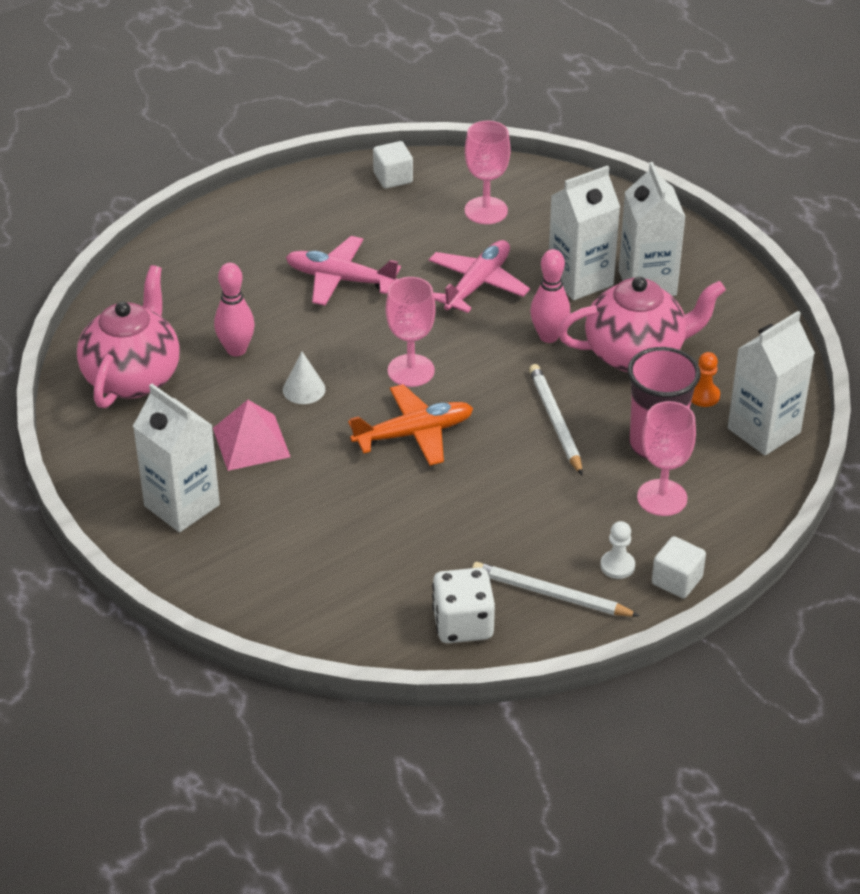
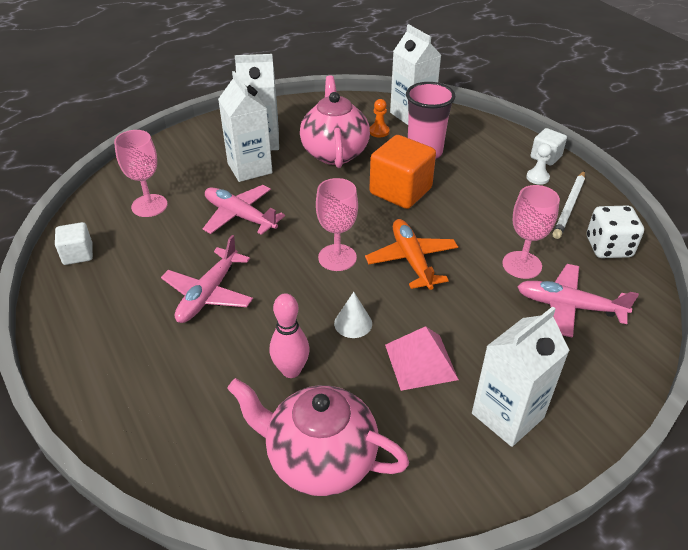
camera: 85 degrees left, 0 degrees up
white pencil [529,364,583,475] -> orange cube [369,135,436,209]
pink bowling pin [530,249,570,343] -> none
pink goblet [637,401,696,516] -> pink goblet moved to [502,185,560,279]
none -> pink plane [517,264,639,338]

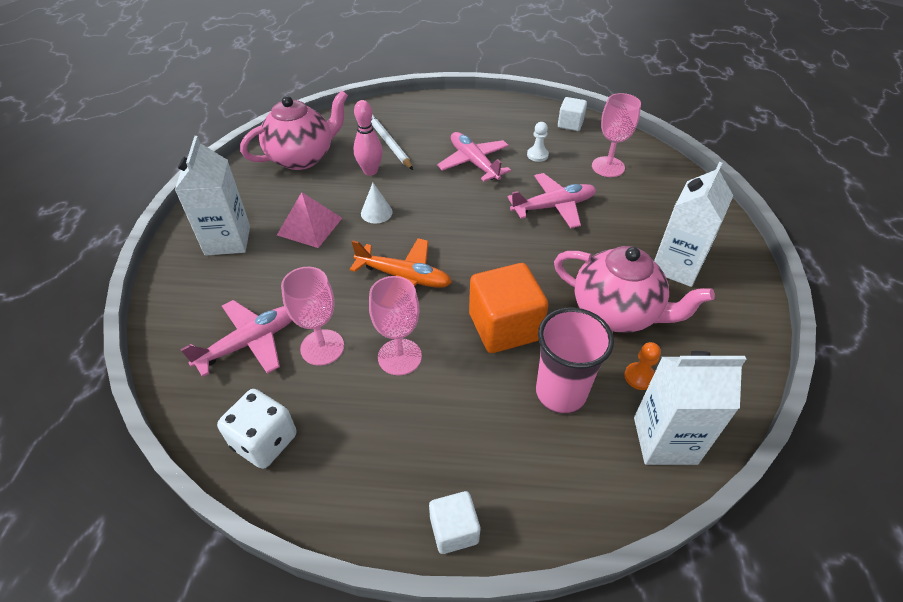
camera: 125 degrees right, 5 degrees up
white carton [218,71,273,182] -> none
pink goblet [316,178,358,271] -> pink goblet moved to [369,276,422,375]
white pawn [526,144,552,185] -> white pawn moved to [527,122,549,162]
white pencil [552,170,585,239] -> white pencil moved to [371,114,413,170]

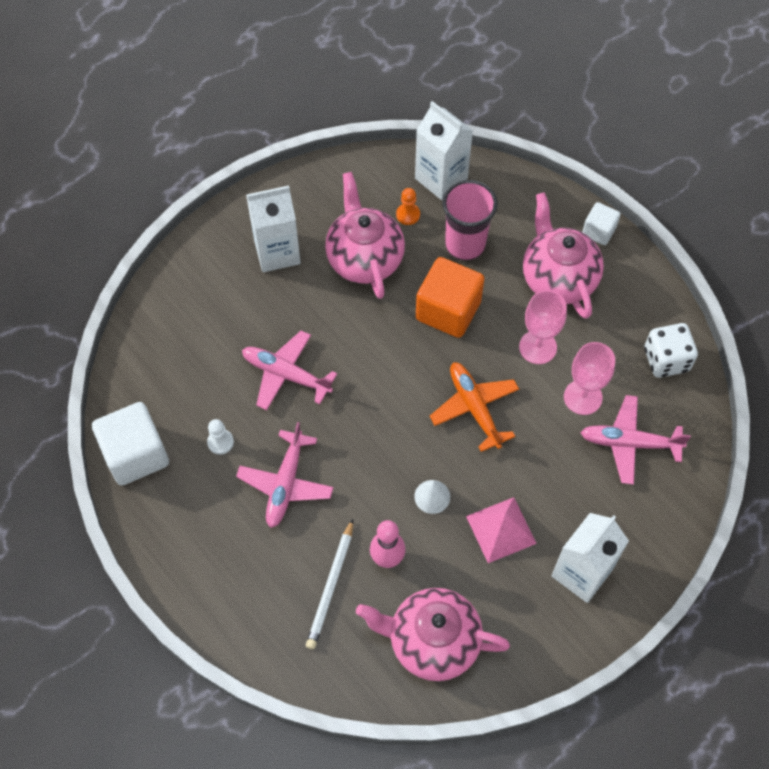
camera: 135 degrees left, 15 degrees up
white cube [558,97,587,131] -> white cube [92,402,169,485], size x1.83
pink goblet [592,93,641,177] -> none
none -> pink teapot [523,193,604,319]

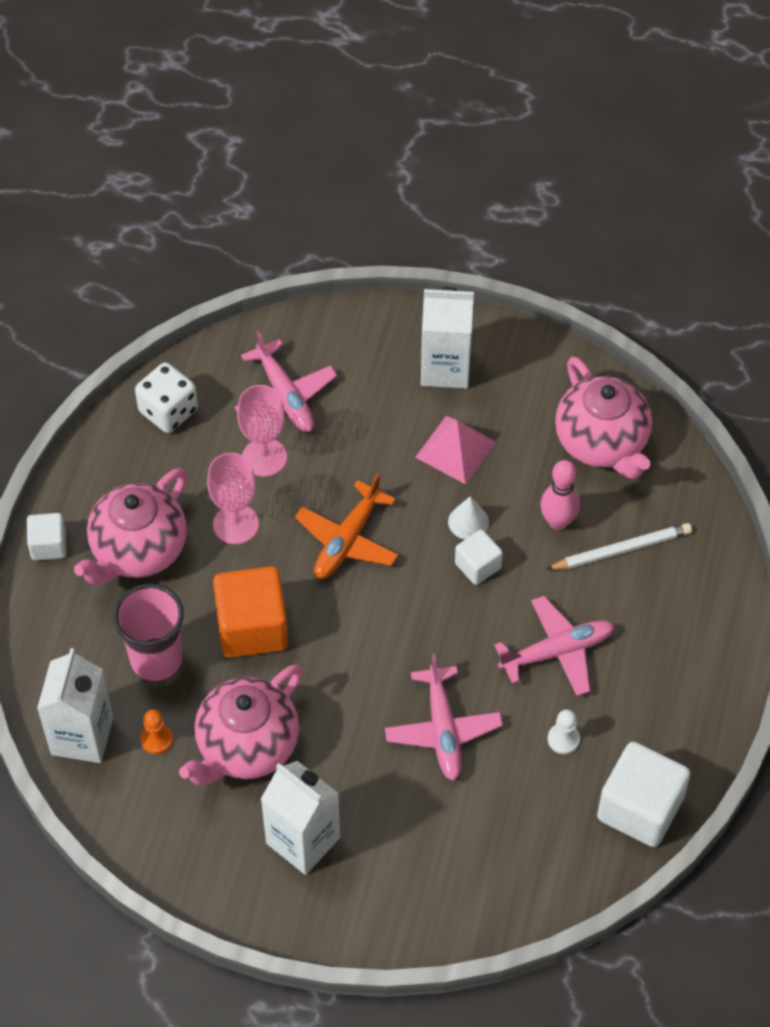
camera: 125 degrees left, 5 degrees down
none -> white cube [455,530,503,585]

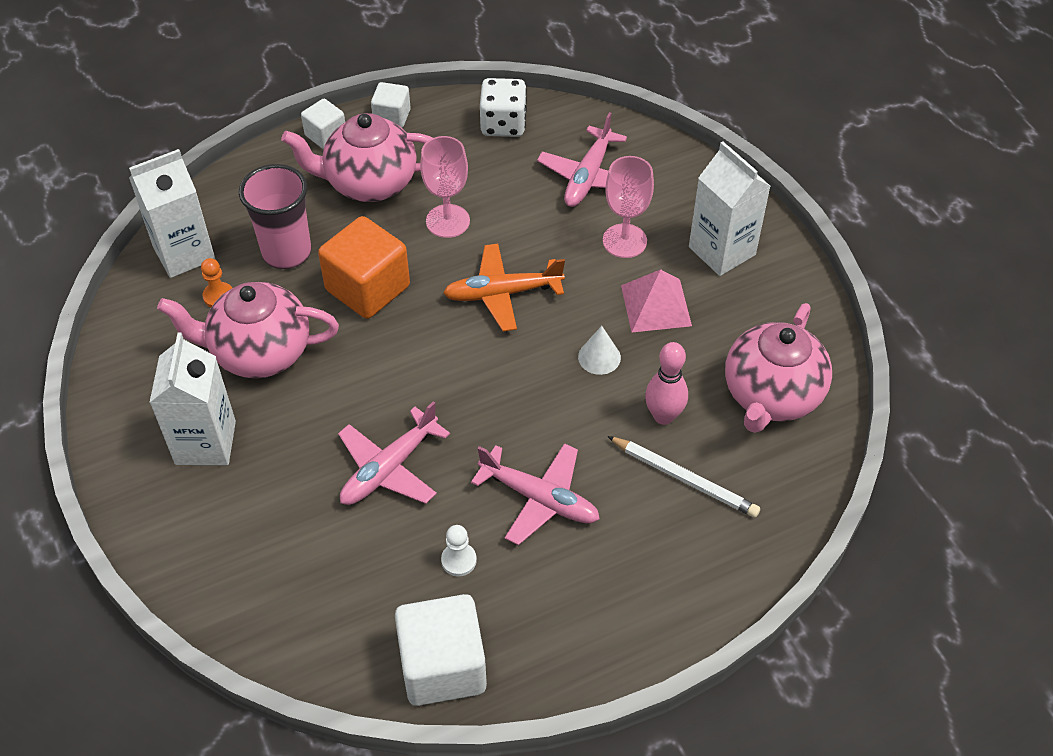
camera: 50 degrees right, 5 degrees down
pink goblet [237,385,287,477] -> pink goblet moved to [603,156,654,258]
white cube [455,530,503,585] -> white cube moved to [371,82,411,128]

